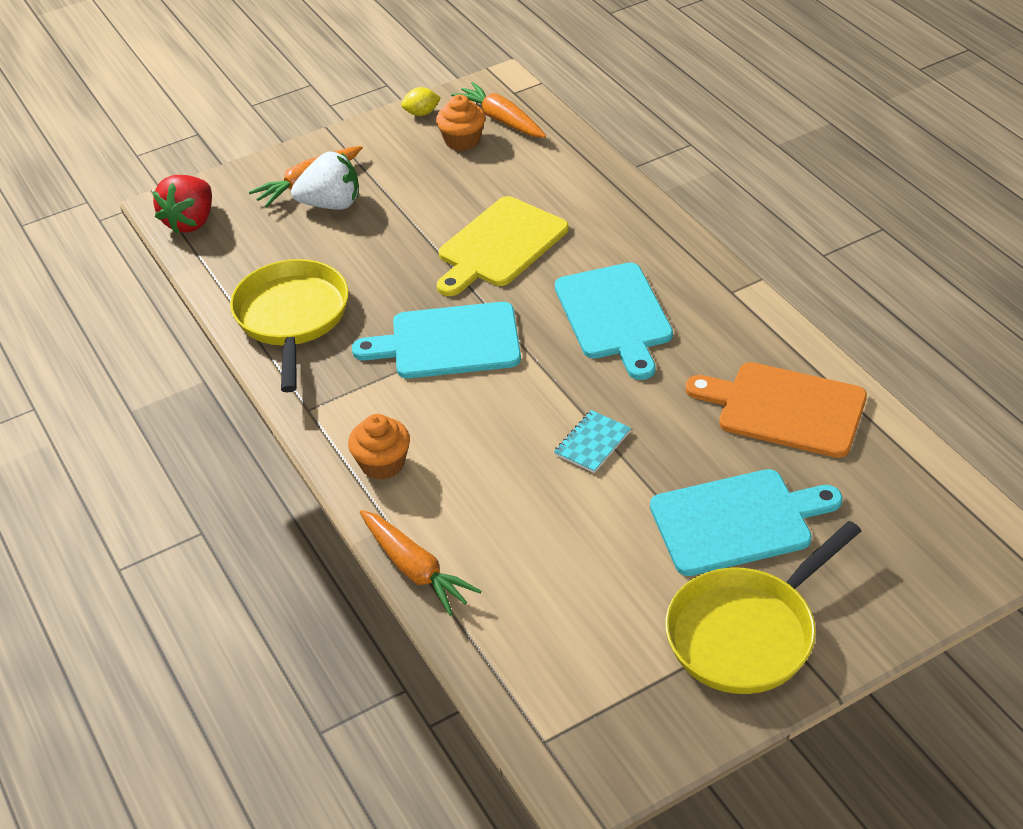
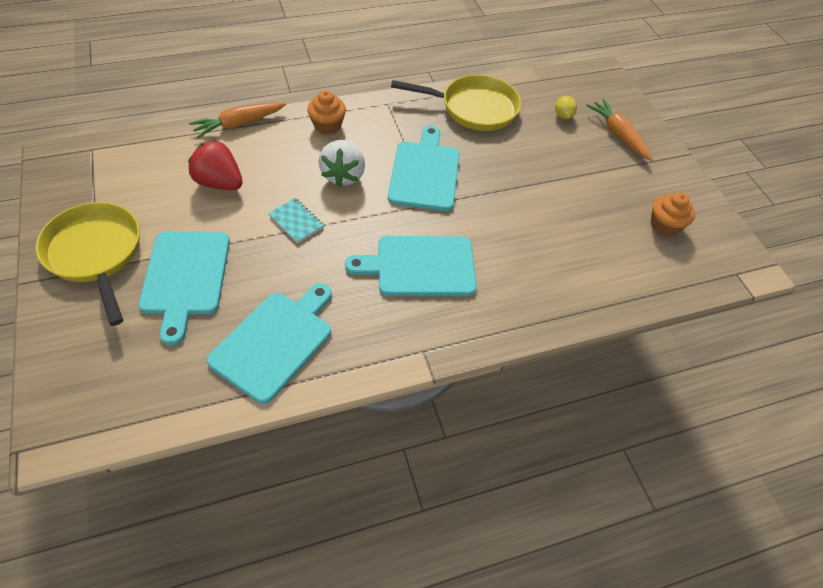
camera: 95 degrees right, 10 degrees up
red strawberry [153,175,212,234] -> red strawberry moved to [188,140,243,190]
white strawberry [291,152,359,210] -> white strawberry moved to [318,140,365,187]
yellow lemon [401,87,441,116] -> yellow lemon moved to [555,96,577,119]
yellow cutting board [437,196,569,296] -> none
orange carrot [451,82,546,138] -> none
orange cutting board [686,362,867,458] -> turquoise cutting board [206,283,332,404]

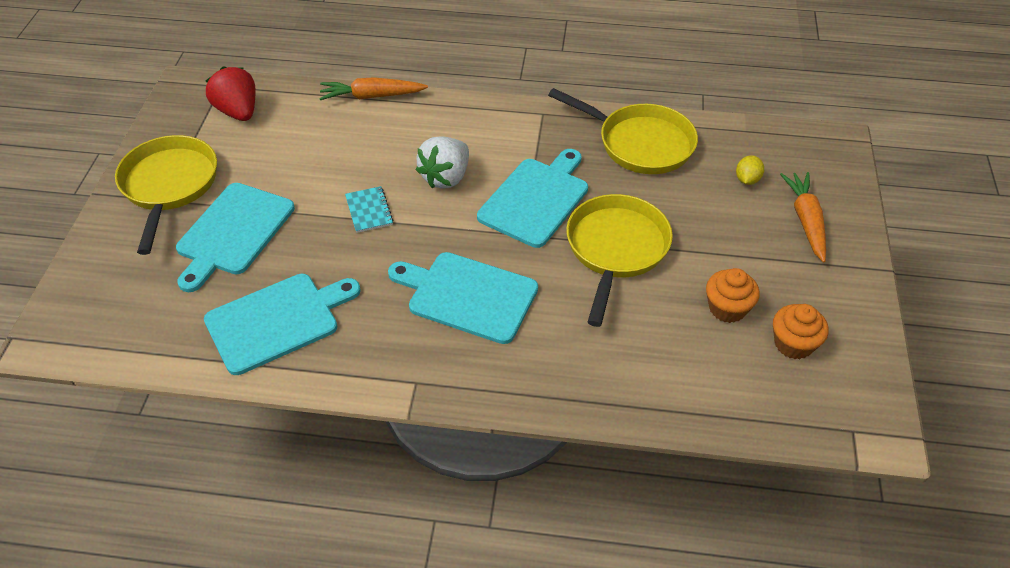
camera: 30 degrees right, 5 degrees down
red strawberry [188,140,243,190] -> red strawberry moved to [206,66,255,121]
orange cupcake [307,90,346,134] -> orange cupcake moved to [706,268,760,323]
none -> yellow pan [566,194,673,327]

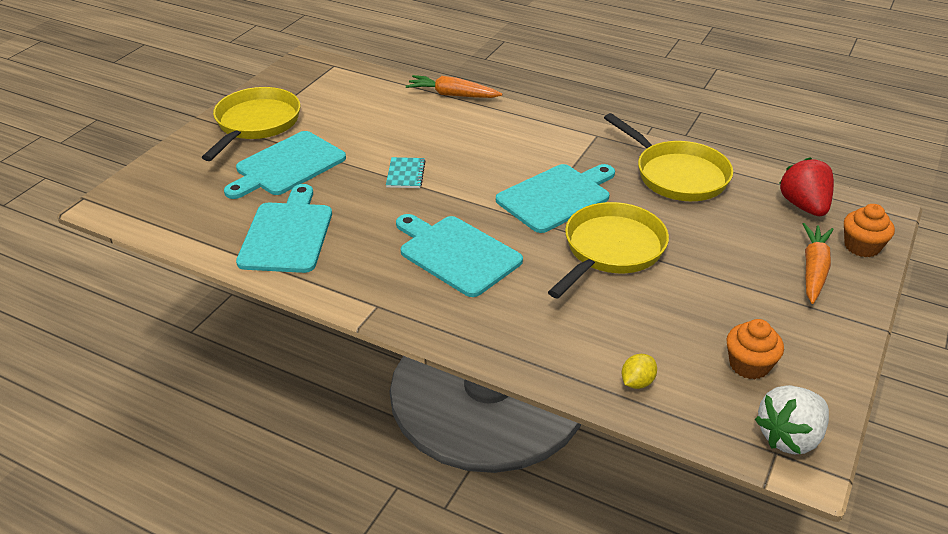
camera: 20 degrees right, 10 degrees down
turquoise cutting board [204,274,361,375] -> turquoise cutting board turned 75 degrees counterclockwise [236,184,332,273]
red strawberry [206,66,255,121] -> red strawberry moved to [779,157,834,216]
white strawberry [416,136,469,189] -> white strawberry moved to [755,385,829,454]
orange cupcake [706,268,760,323] -> orange cupcake moved to [844,204,895,257]
yellow lemon [736,155,764,185] -> yellow lemon moved to [622,354,657,389]

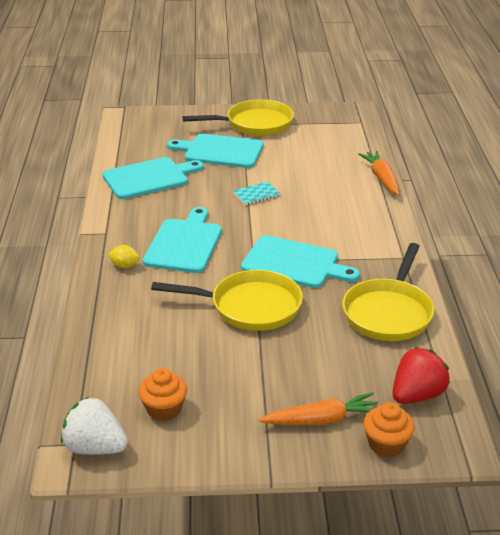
camera: 60 degrees right, 5 degrees down
yellow lemon [622,354,657,389] -> yellow lemon moved to [107,245,140,268]

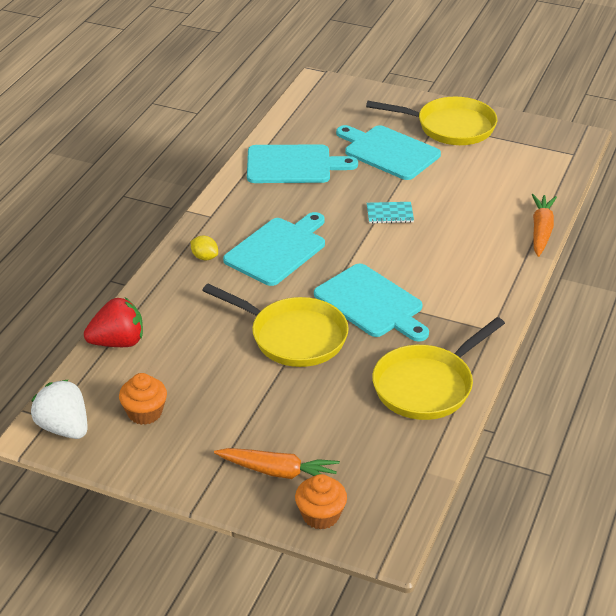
camera: 25 degrees right, 5 degrees up
red strawberry [392,347,450,404] -> red strawberry moved to [84,298,143,347]

